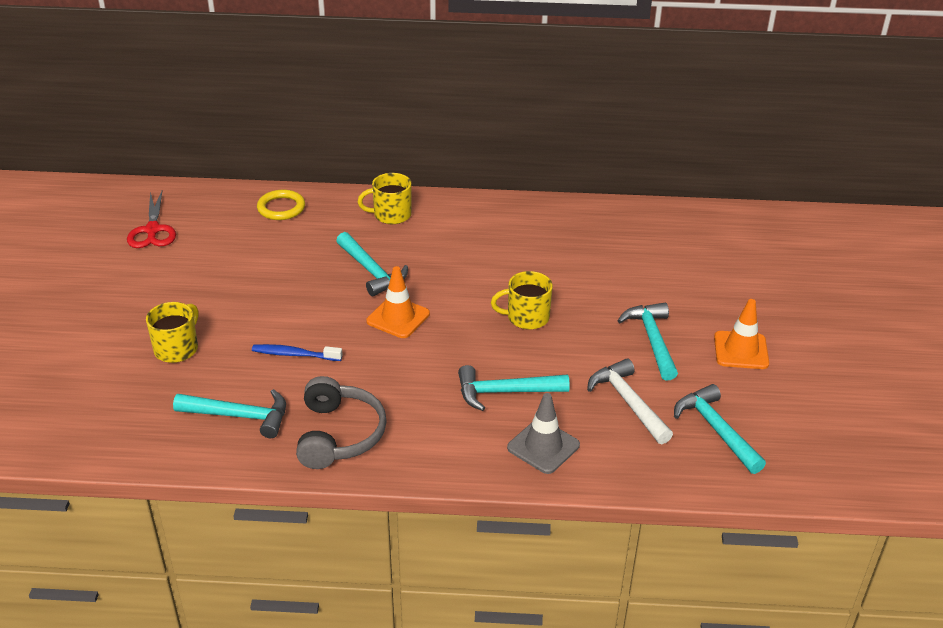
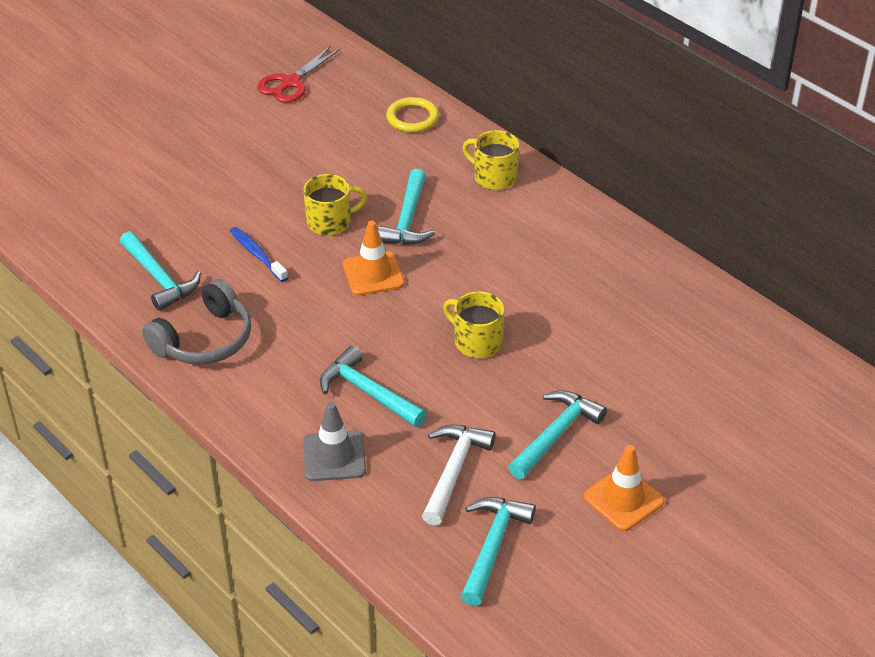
camera: 45 degrees right, 5 degrees up
yellow mug [146,302,199,363] -> yellow mug moved to [303,174,367,236]

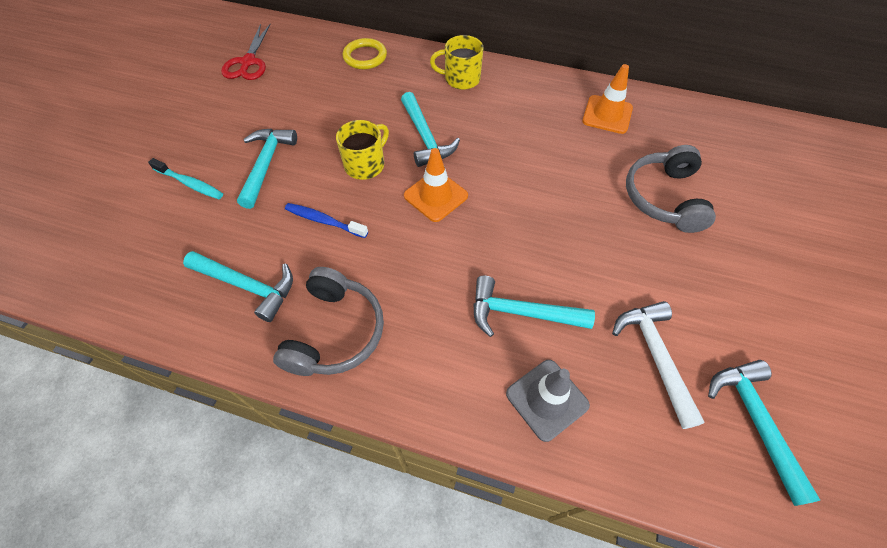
camera: 30 degrees left, 15 degrees up
yellow mug [443,291,505,358] -> none
turquoise hammer [508,390,607,479] -> turquoise hammer moved to [237,129,297,209]
orange traffic cone [584,445,664,531] -> orange traffic cone moved to [582,64,633,134]
none -> turquoise toothbrush [148,158,223,199]
none -> grey headphones [626,145,716,233]

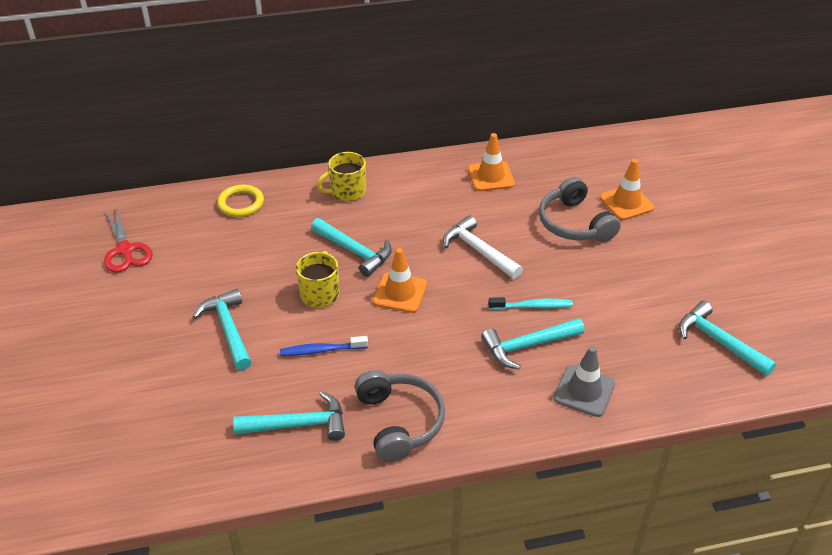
camera: 30 degrees left, 15 degrees down
turquoise toothbrush [148,158,223,199] -> turquoise toothbrush moved to [488,297,573,310]
white hammer [612,301,705,429] -> white hammer moved to [443,215,523,279]
none -> orange traffic cone [600,159,654,220]

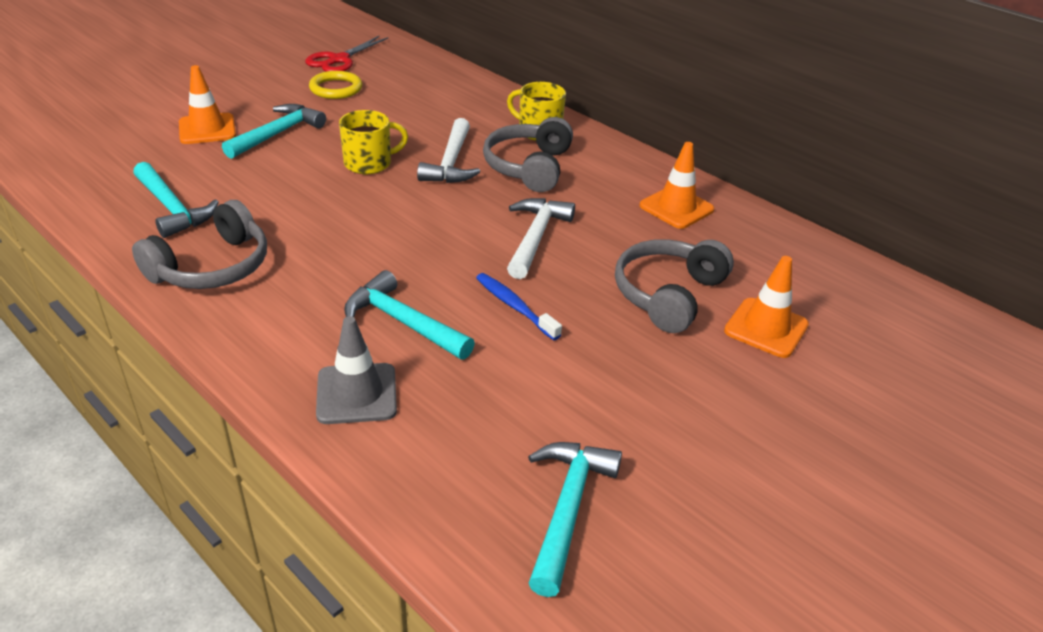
camera: 55 degrees right, 5 degrees down
yellow ring [217,185,264,217] -> yellow ring moved to [309,71,362,99]
blue toothbrush [280,336,368,356] -> blue toothbrush moved to [476,273,562,340]
turquoise hammer [311,218,392,277] -> white hammer [417,118,480,183]
orange traffic cone [373,248,427,313] -> orange traffic cone moved to [179,65,236,144]
turquoise toothbrush [488,297,573,310] -> none
none -> grey headphones [483,117,573,192]

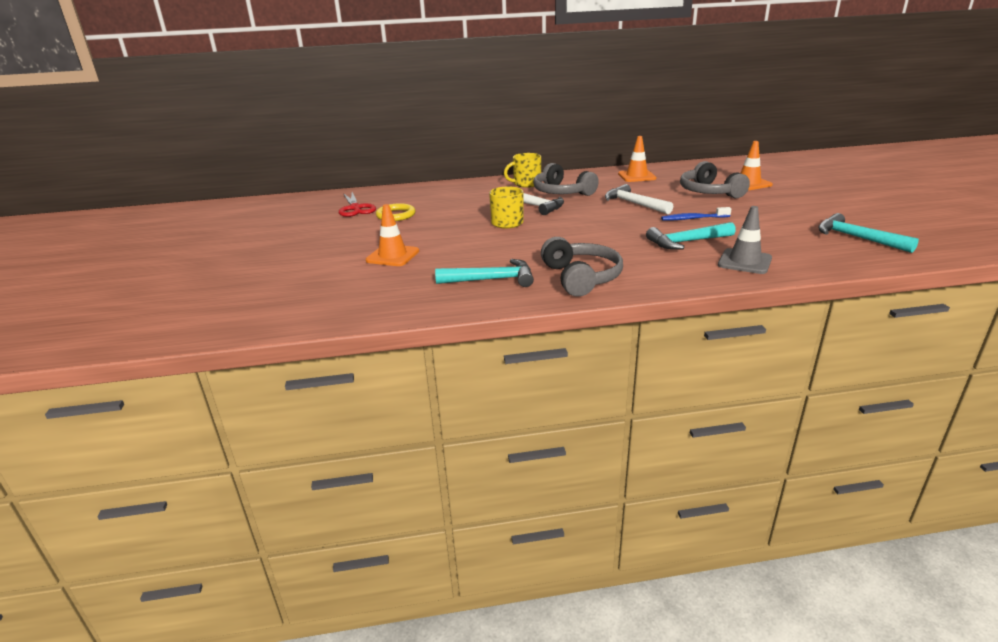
camera: 50 degrees left, 10 degrees down
turquoise hammer [222,104,326,159] -> none

